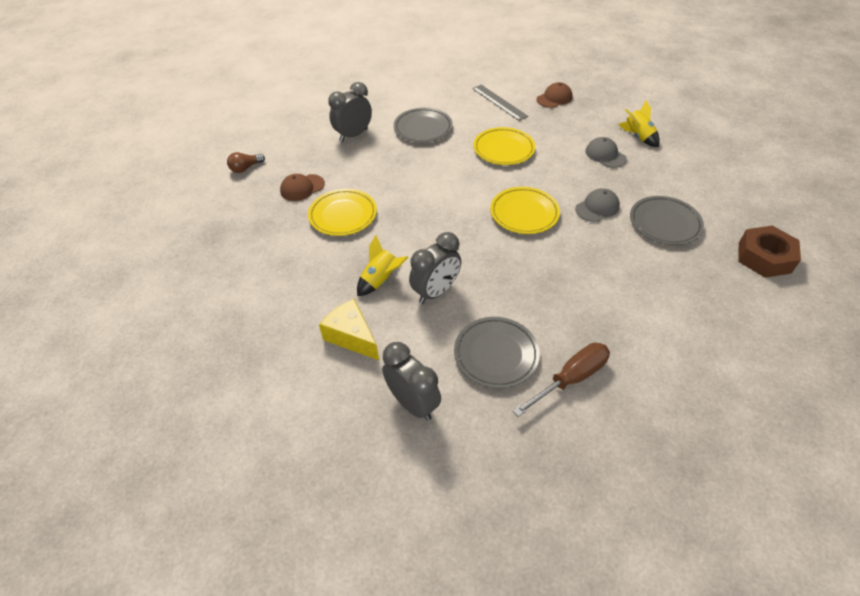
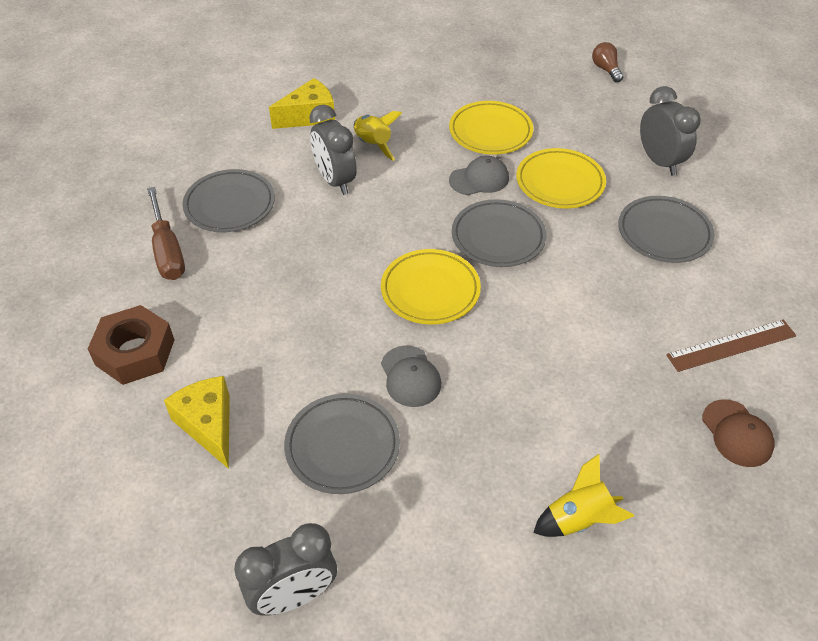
camera: 105 degrees right, 0 degrees up
brown cap [280,174,325,201] -> none
grey clock [382,342,441,421] -> grey clock moved to [234,523,337,616]
grey ruler [472,85,528,121] -> brown ruler [666,320,796,372]
yellow plate [473,127,535,165] -> yellow plate moved to [516,148,606,209]
grey cap [585,137,627,168] -> grey cap moved to [449,156,509,195]
brown nut [738,226,801,278] -> brown nut moved to [88,305,175,385]
none -> yellow cheese [164,376,230,469]
none -> grey plate [452,199,546,267]

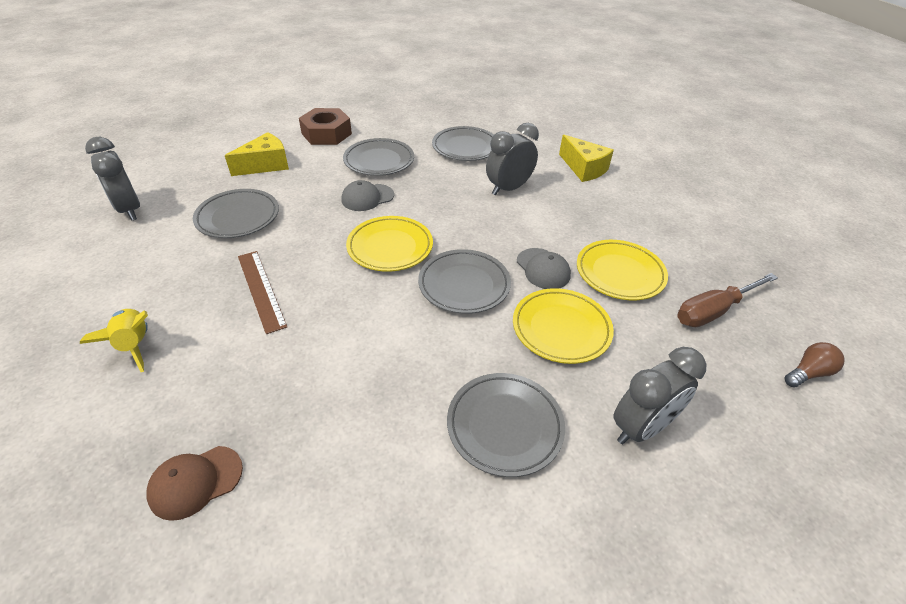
camera: 80 degrees right, 5 degrees down
brown screwdriver [147,187,185,280] -> brown screwdriver moved to [677,273,778,327]
yellow rocket [354,111,402,161] -> none
grey cap [381,345,441,407] -> grey cap moved to [341,180,394,211]
brown ruler [666,320,796,372] -> brown ruler moved to [238,251,287,334]
none -> grey plate [343,138,414,176]

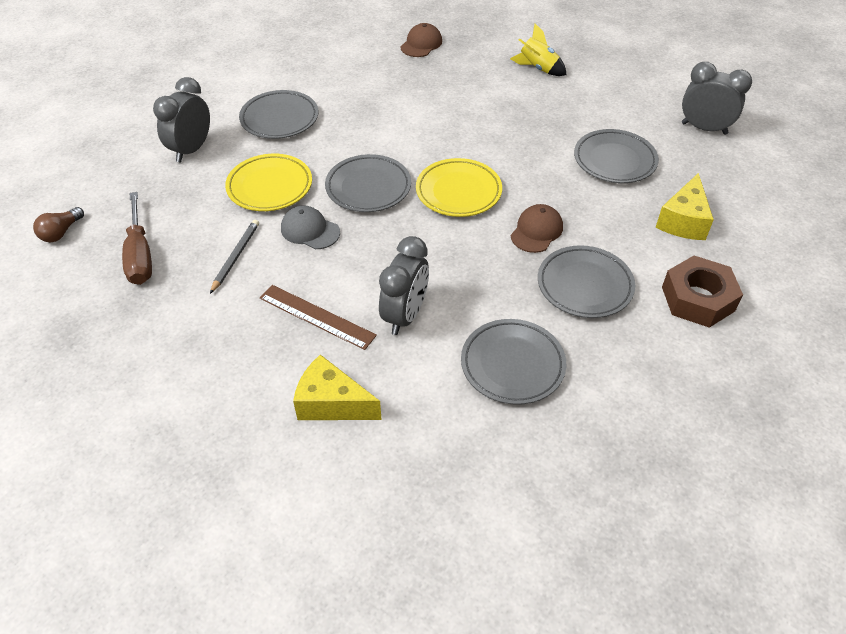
camera: 150 degrees right, 5 degrees up
brown ruler [238,251,287,334] -> brown ruler moved to [260,285,377,350]
grey cap [341,180,394,211] -> brown cap [511,204,563,253]
yellow plate [577,240,668,300] -> grey pencil [210,220,259,294]
brown screwdriver [677,273,778,327] -> brown screwdriver turned 135 degrees clockwise [122,192,152,285]

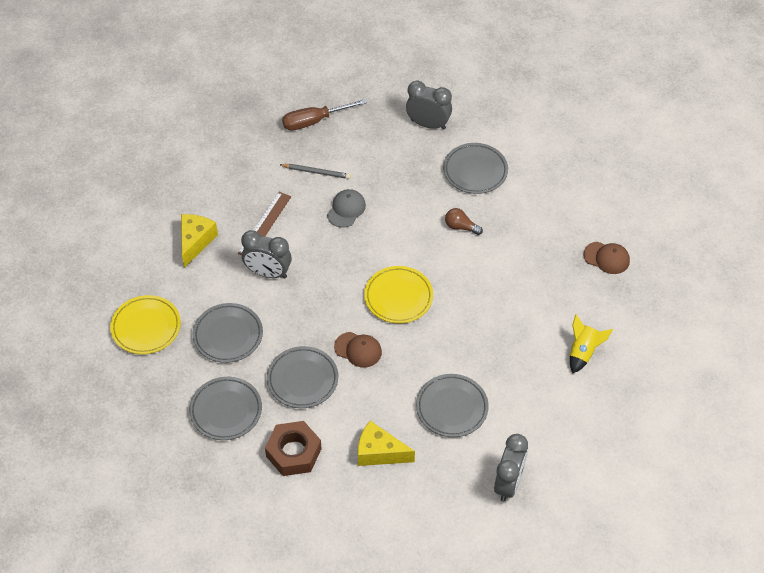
camera: 85 degrees right, 5 degrees up
brown light bulb [33,207,84,242] -> brown light bulb moved to [445,208,483,235]
yellow plate [225,154,312,211] -> yellow plate moved to [110,295,181,355]
grey plate [325,154,411,212] -> grey plate moved to [189,377,262,440]

